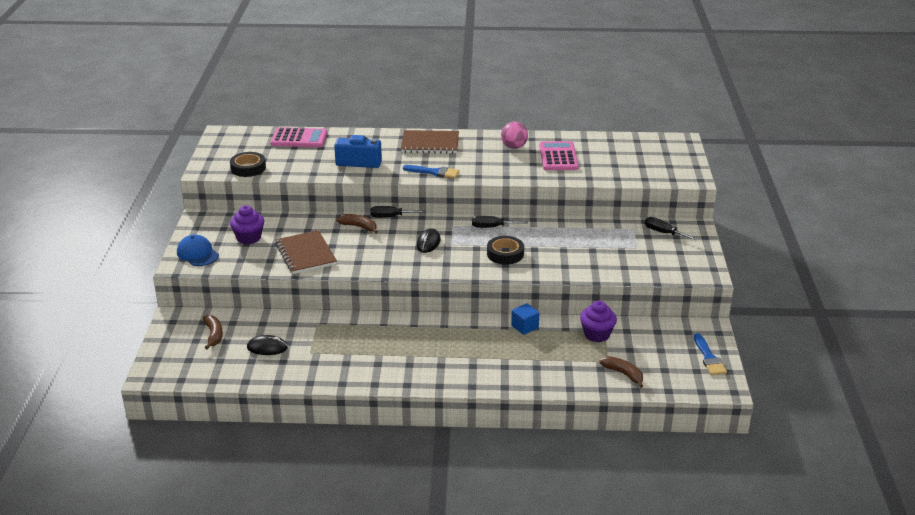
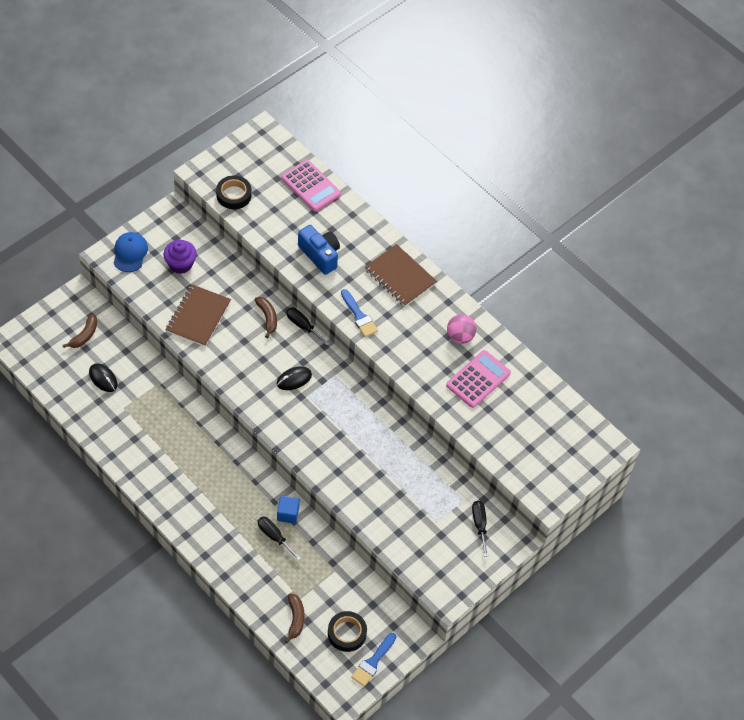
camera: 40 degrees right, 25 degrees up
black screwdriver [472,216,528,228] -> black screwdriver moved to [258,516,301,561]
black tape [487,236,524,265] -> black tape moved to [328,611,367,652]
purple cupcake [580,301,617,342] -> none

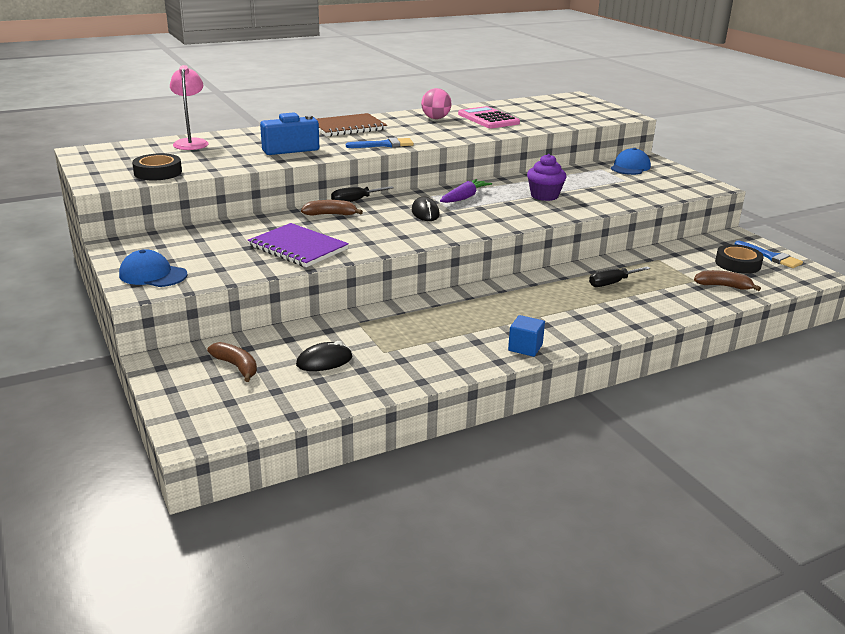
camera: 70 degrees left, 30 degrees down
purple cupcake [163,240,197,274] -> purple cupcake moved to [527,154,567,201]
brown notebook [165,284,231,347] -> purple notebook [248,223,349,267]
blue cube [277,496,300,524] -> blue cube moved to [508,315,545,357]
pink calculator [281,160,341,212] -> pink lamp [170,65,209,150]
black screwdriver [472,501,488,557] -> blue cap [611,148,651,175]
none -> purple carrot [440,179,492,203]

